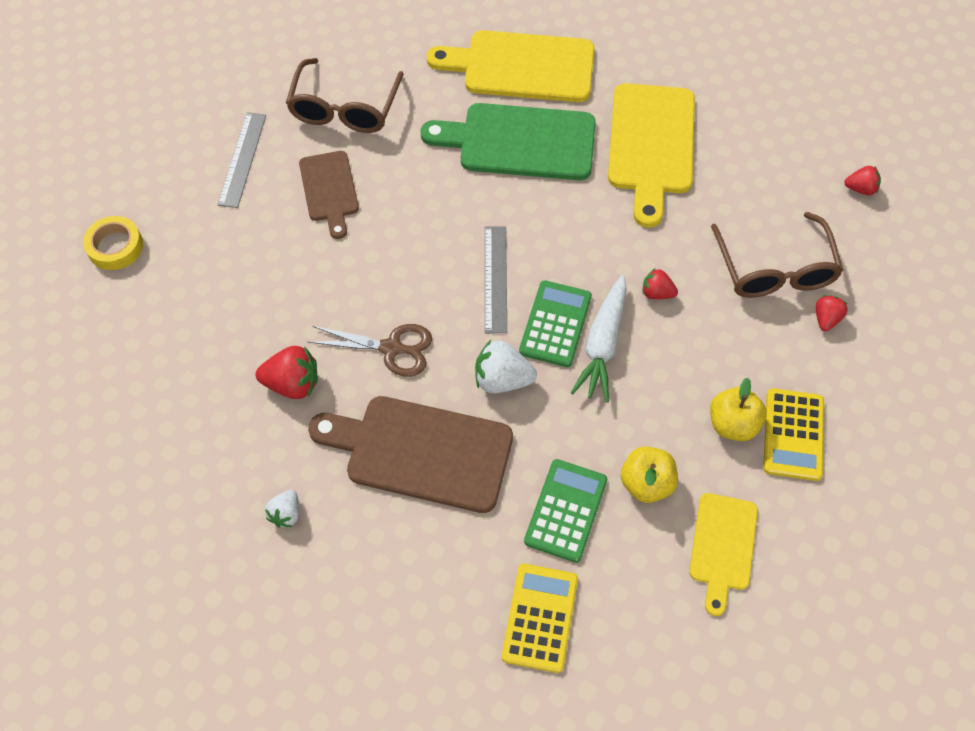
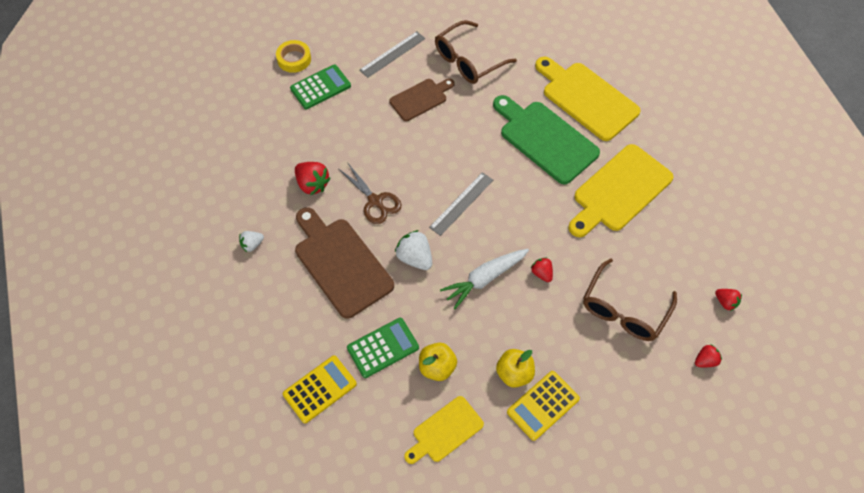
camera: 40 degrees right, 0 degrees up
brown cutting board [299,151,359,239] -> brown cutting board turned 150 degrees counterclockwise [389,79,454,121]
green calculator [519,280,592,367] -> green calculator moved to [290,65,351,109]
red strawberry [816,295,848,331] -> red strawberry moved to [695,344,722,367]

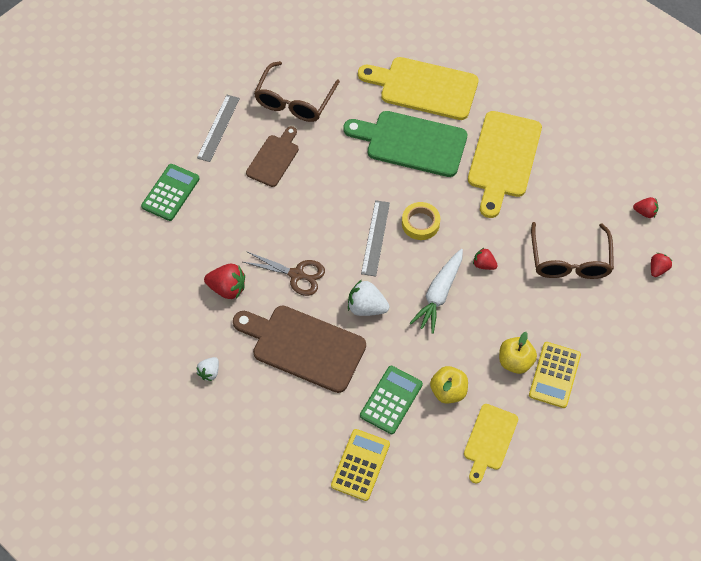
camera: 30 degrees left, 0 degrees up
yellow tape [276,40,311,73] -> yellow tape moved to [402,202,440,240]

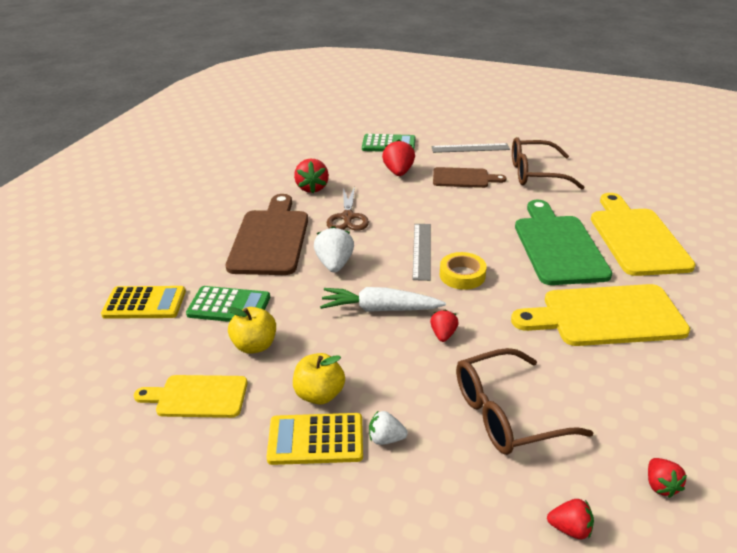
camera: 70 degrees right, 25 degrees down
white strawberry [197,357,219,381] -> white strawberry moved to [369,410,408,445]
grey ruler [361,200,390,276] -> grey ruler turned 75 degrees counterclockwise [412,224,431,281]
none -> red strawberry [382,139,415,176]

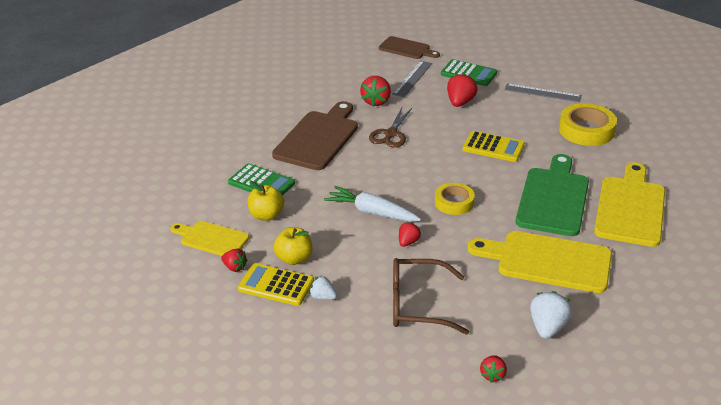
camera: 20 degrees right, 0 degrees up
yellow calculator [101,286,186,319] -> yellow calculator moved to [463,131,525,162]
white strawberry [314,226,354,272] -> white strawberry moved to [530,291,572,339]
grey ruler [412,224,431,281] -> grey ruler moved to [392,61,432,97]
brown cutting board [433,167,506,188] -> brown cutting board moved to [379,36,440,59]
brown glasses [512,137,584,189] -> yellow tape [559,103,617,146]
red strawberry [547,499,594,539] -> red strawberry moved to [221,248,247,272]

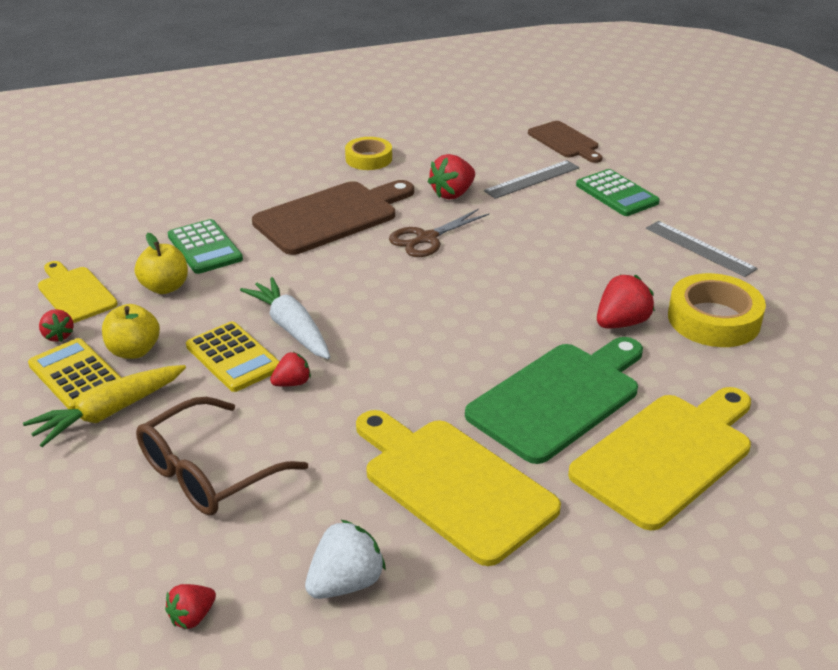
camera: 30 degrees right, 0 degrees up
white strawberry [309,276,337,300] -> yellow carrot [23,365,186,447]
brown glasses [393,258,469,335] -> brown glasses turned 75 degrees counterclockwise [136,397,308,515]
yellow tape [435,183,475,215] -> yellow tape moved to [345,137,392,170]
red strawberry [447,73,478,107] -> red strawberry moved to [597,274,655,328]
yellow calculator [463,131,525,162] -> yellow calculator moved to [186,321,280,392]

